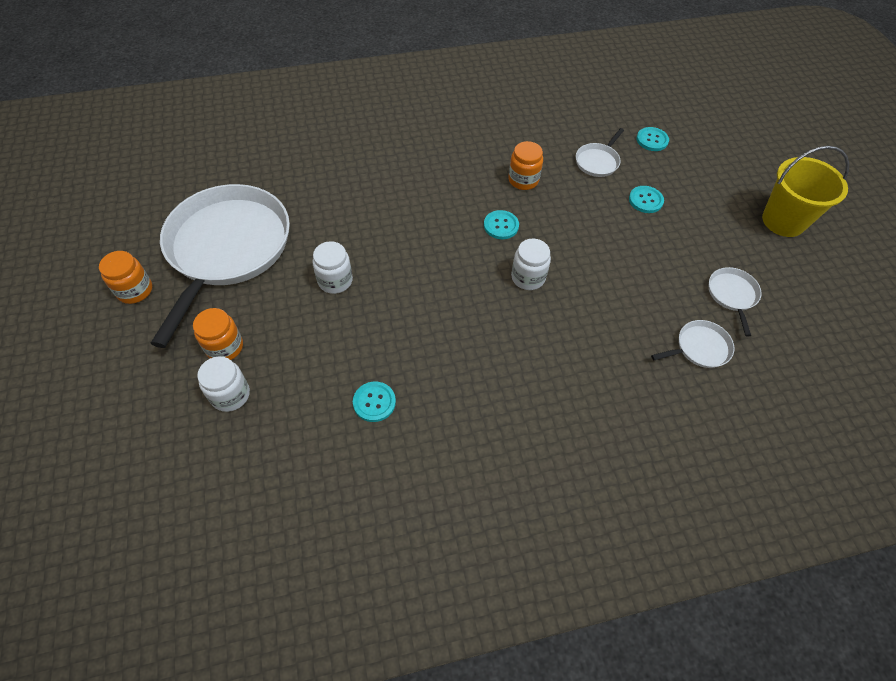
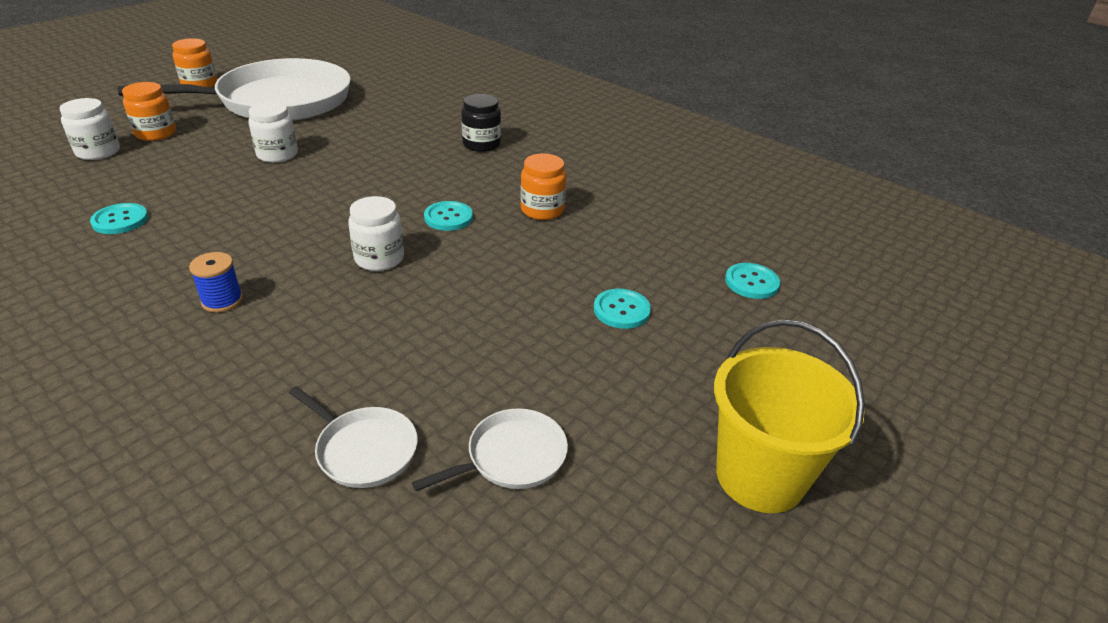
camera: 55 degrees right, 20 degrees down
white pan [576,128,624,177] -> none
none -> blue spool [189,252,243,313]
none -> black jar [461,94,501,152]

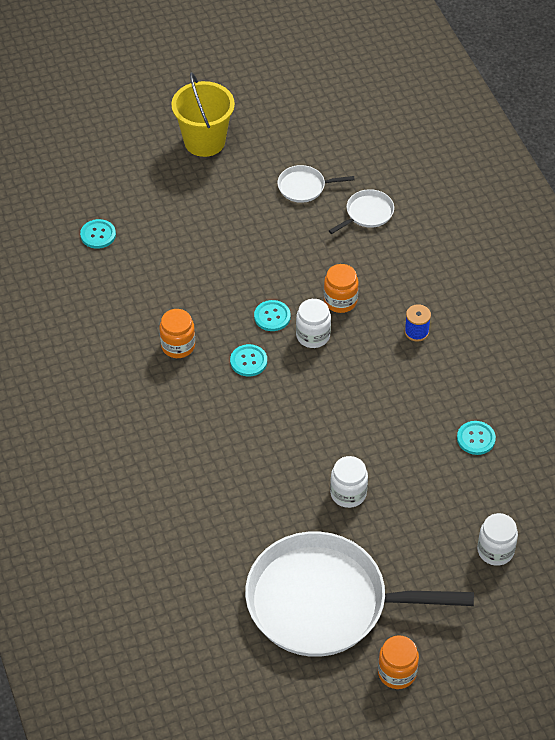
camera: 150 degrees left, 15 degrees up
orange jar [122,82,176,141] -> orange jar moved to [324,264,359,313]
white pan [289,386,418,488] -> white pan turned 75 degrees clockwise [329,189,394,234]
black jar [461,94,501,152] -> none
turquoise button [594,289,651,329] -> turquoise button moved to [254,300,291,331]

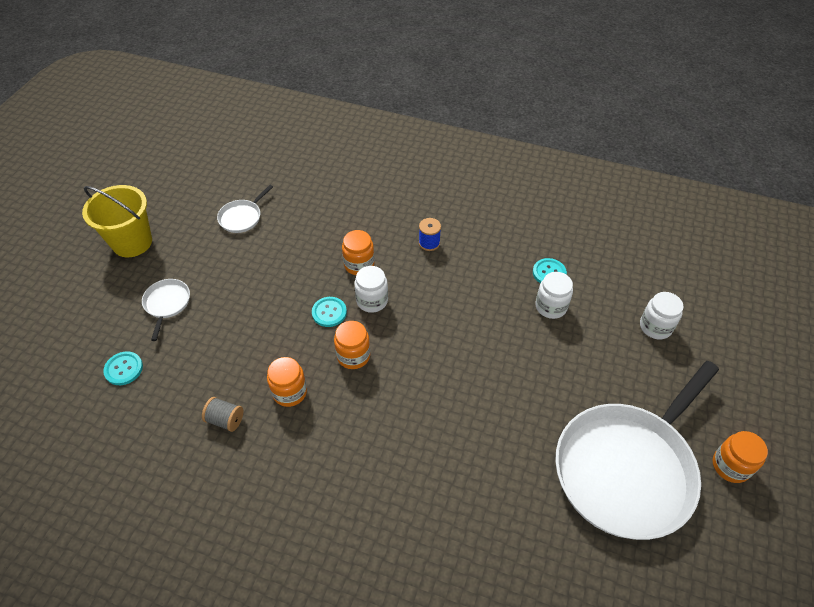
camera: 50 degrees left, 0 degrees up
turquoise button [230,344,267,377] -> orange jar [334,321,370,369]
white pan [329,189,394,234] -> white pan moved to [142,279,190,341]
white jar [330,456,368,508] -> white jar moved to [535,272,573,319]
none -> grey spool [202,397,244,432]

